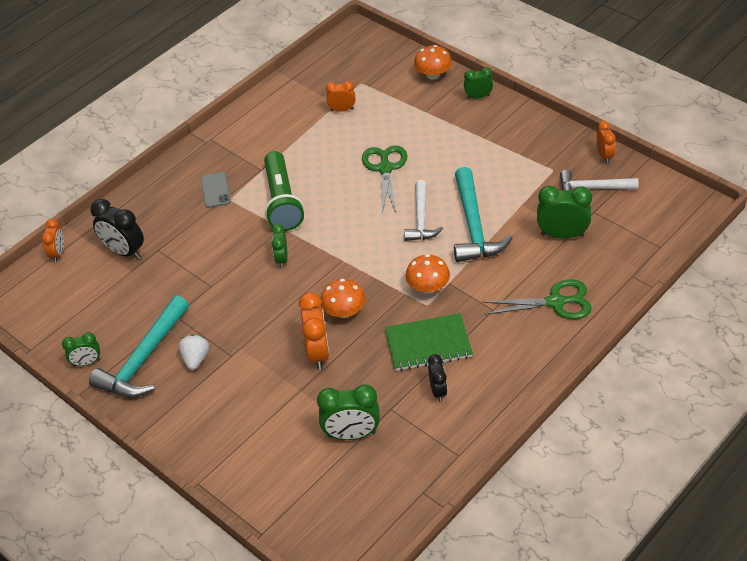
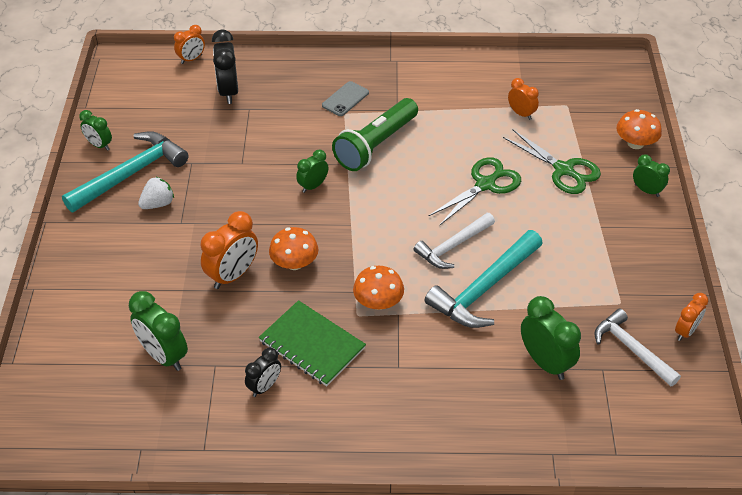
camera: 45 degrees right, 0 degrees up
turquoise hammer [89,295,189,398] -> turquoise hammer turned 150 degrees clockwise [62,131,189,212]
green scissors [483,279,592,319] -> green scissors moved to [503,129,601,194]

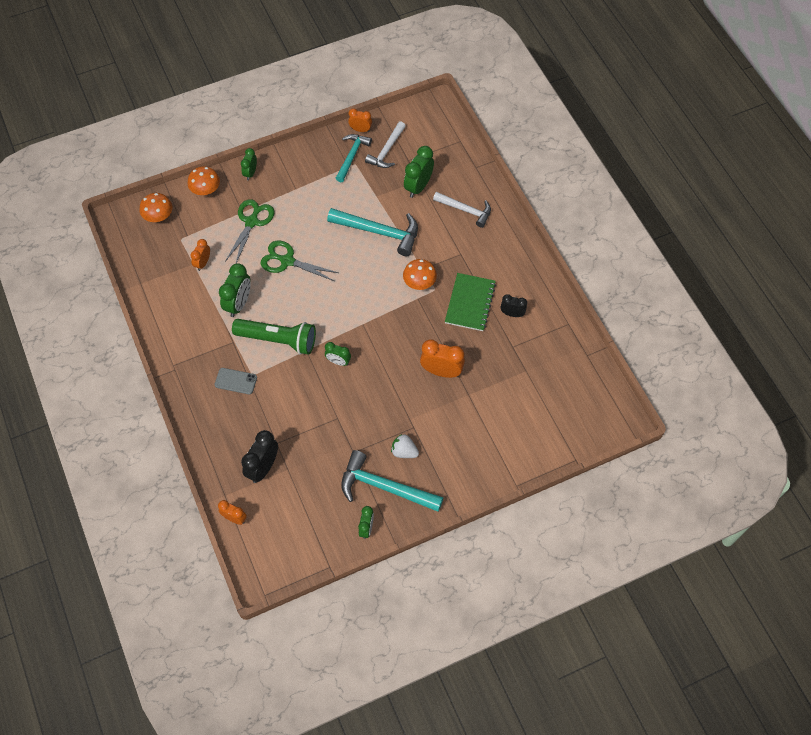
camera: 115 degrees left, 15 degrees up
green clock [129,291,188,371] -> green clock moved to [219,263,251,317]
black clock [212,29,238,104] -> black clock turned 150 degrees clockwise [241,430,278,483]
orange mushroom [269,227,318,270] -> orange mushroom moved to [140,193,172,222]
white hammer [414,213,495,269] -> white hammer moved to [433,192,491,228]
none -> turquoise hammer [336,134,372,182]

